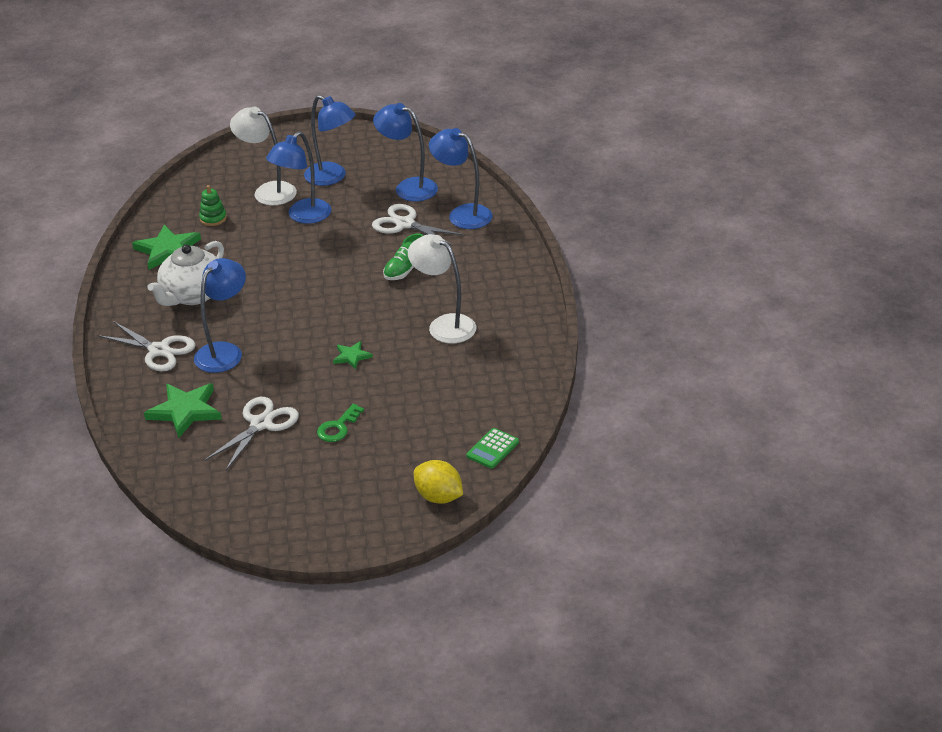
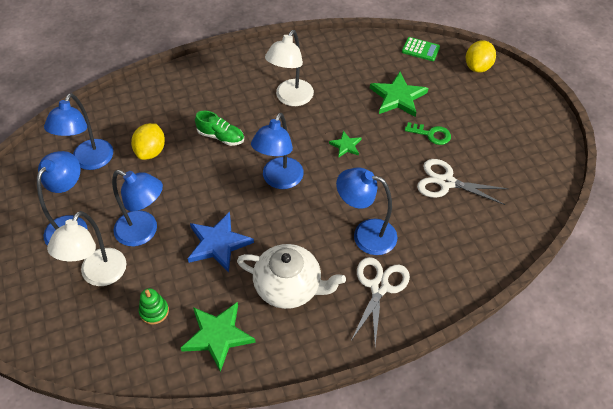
camera: 105 degrees left, 15 degrees up
green star [144,383,222,438] -> green star moved to [370,72,428,117]
white scissors [372,204,465,246] -> yellow lemon [131,123,165,160]
blue lamp [429,128,493,229] -> blue lamp moved to [251,113,304,189]
none -> blue star [188,212,254,273]

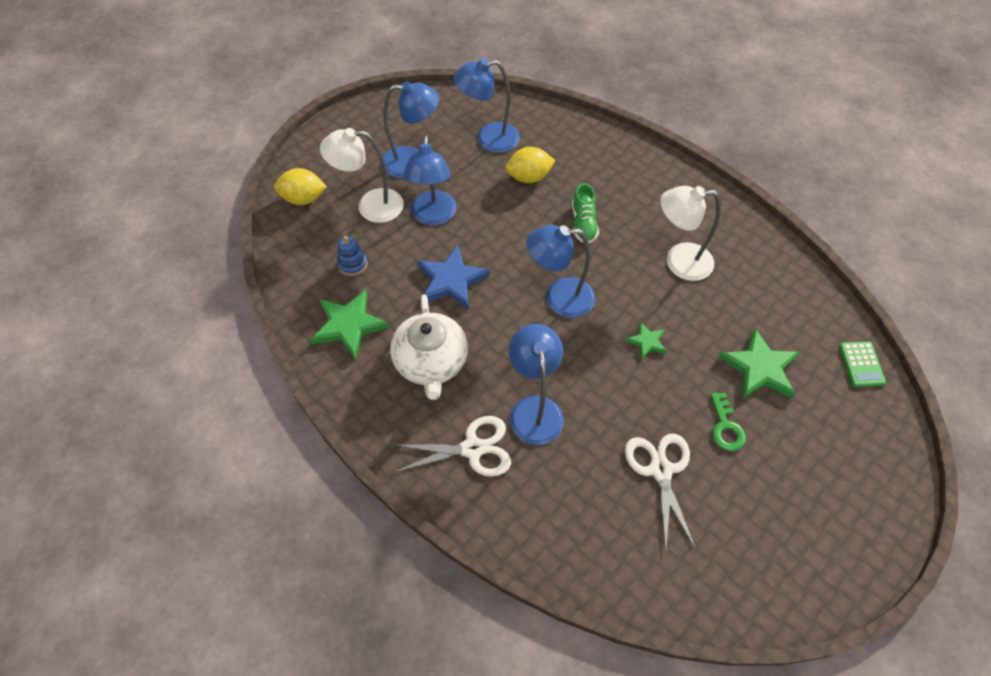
camera: 65 degrees right, 5 degrees up
green stacking toy [139,288,169,324] -> blue stacking toy [337,236,368,276]
yellow lemon [466,40,496,73] -> yellow lemon moved to [274,168,327,205]

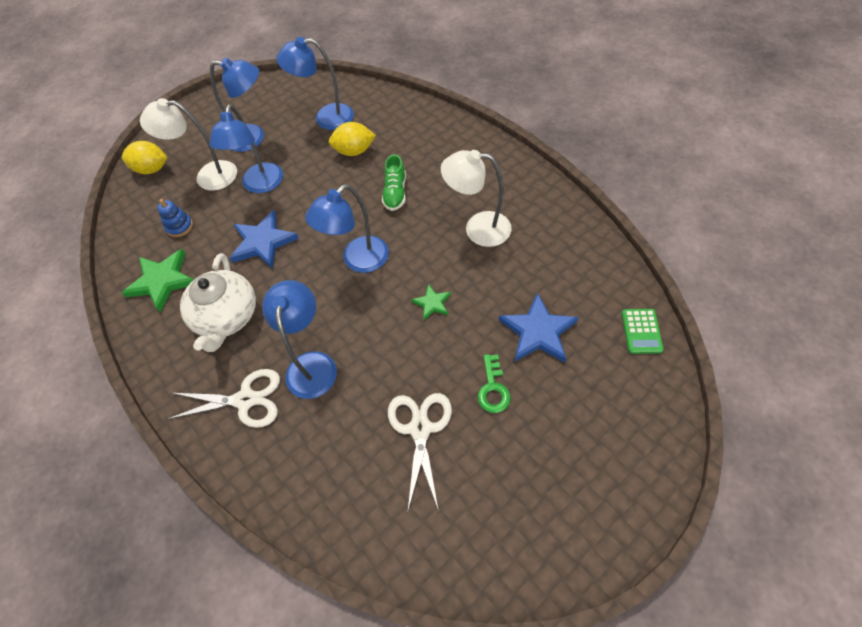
camera: 10 degrees right, 0 degrees up
blue lamp [526,225,595,318] -> blue lamp turned 45 degrees counterclockwise [305,184,389,273]
green star [718,328,800,399] -> blue star [499,292,579,363]

